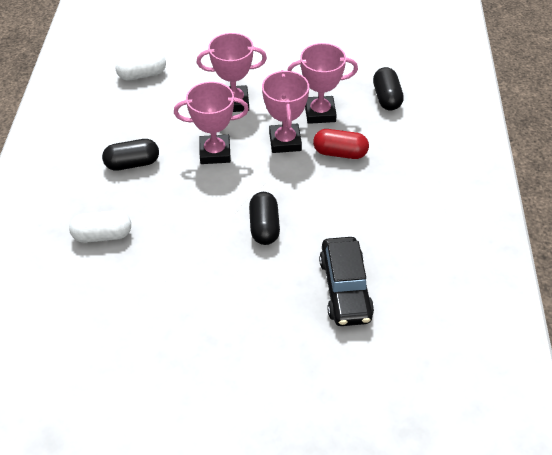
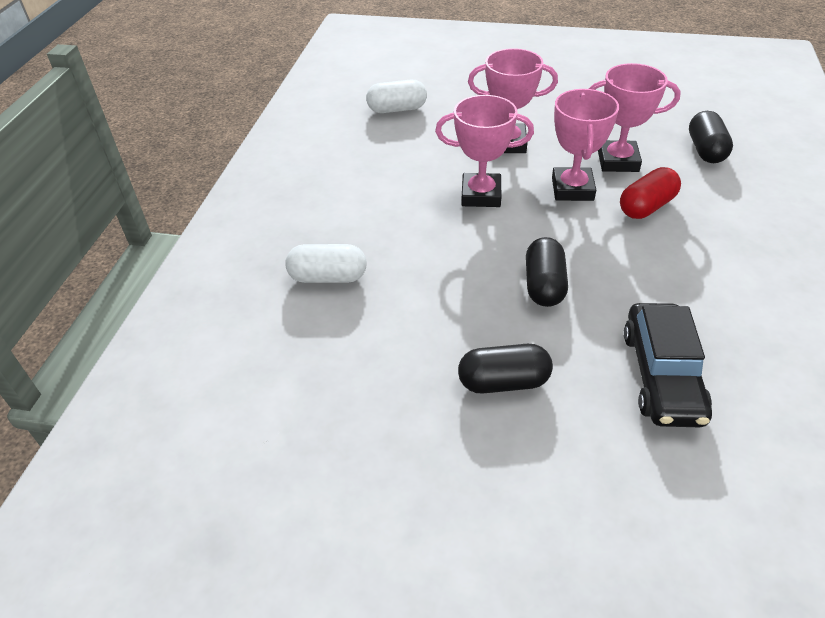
camera: 10 degrees right, 5 degrees down
black capsule [102,139,159,171] -> black capsule moved to [458,344,553,394]
red capsule [313,129,369,159] -> red capsule turned 60 degrees counterclockwise [620,167,681,219]

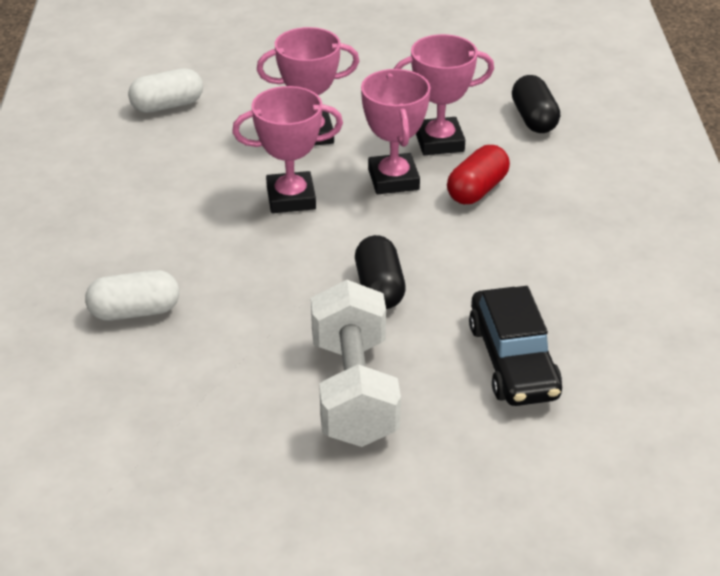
camera: 15 degrees left, 5 degrees down
black capsule [458,344,553,394] -> white dumbbell [311,280,401,447]

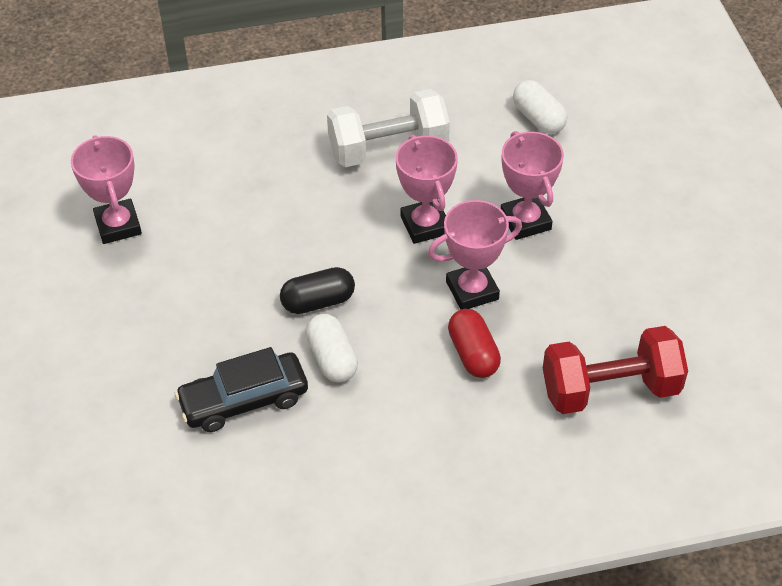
camera: 80 degrees right, 10 degrees up
white capsule [85,270,179,321] -> white capsule moved to [306,314,358,382]
white dumbbell [311,280,401,447] -> white dumbbell moved to [327,89,450,167]
pink trophy [393,34,494,155] -> pink trophy moved to [71,135,142,244]
red capsule [447,145,510,204] -> red capsule turned 45 degrees clockwise [448,309,501,378]
black capsule [512,75,560,133] -> red dumbbell [543,326,688,414]

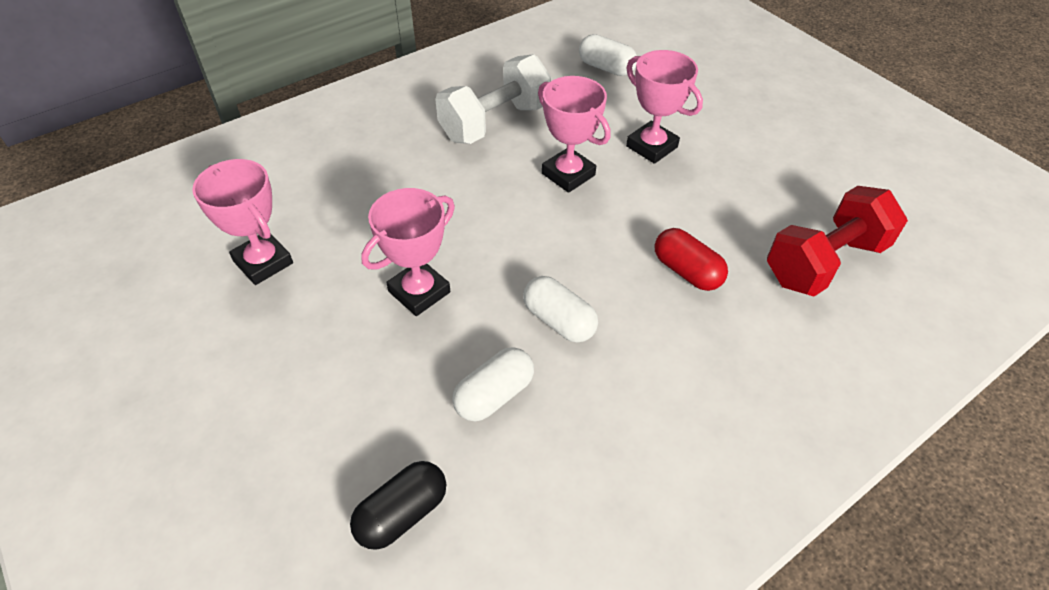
camera: 25 degrees left, 0 degrees up
black car [175,347,308,432] -> white capsule [452,347,534,421]
black capsule [280,267,355,314] -> black capsule moved to [350,461,446,550]
pink trophy [428,200,522,309] -> pink trophy moved to [361,188,455,316]

